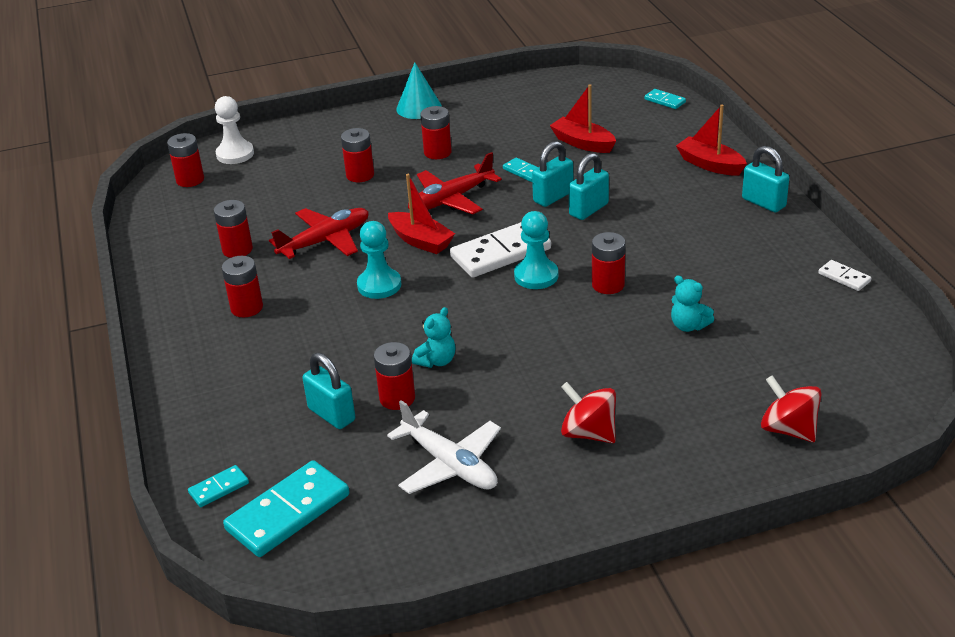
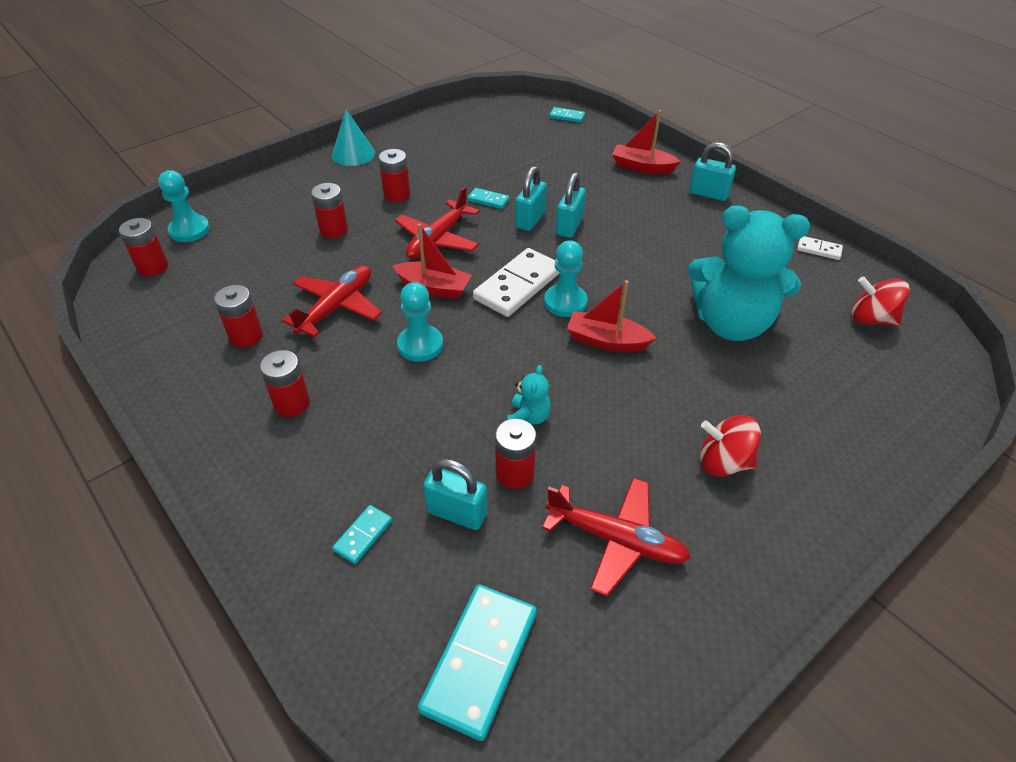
camera: 25 degrees left, 10 degrees up
turquoise domino [188,465,249,507] -> turquoise domino moved to [332,505,392,564]
white pawn [215,96,254,164] -> turquoise pawn [158,170,210,242]
white plane [387,400,501,494] -> red plane [542,478,691,596]
red boat [550,84,616,153] -> red boat moved to [567,280,656,352]
red battery [592,232,625,294] -> none
turquoise teddy bear [671,275,714,332] -> turquoise teddy bear [688,205,810,341], size x2.48
red spinning top [761,375,822,442] -> red spinning top moved to [852,276,910,326]

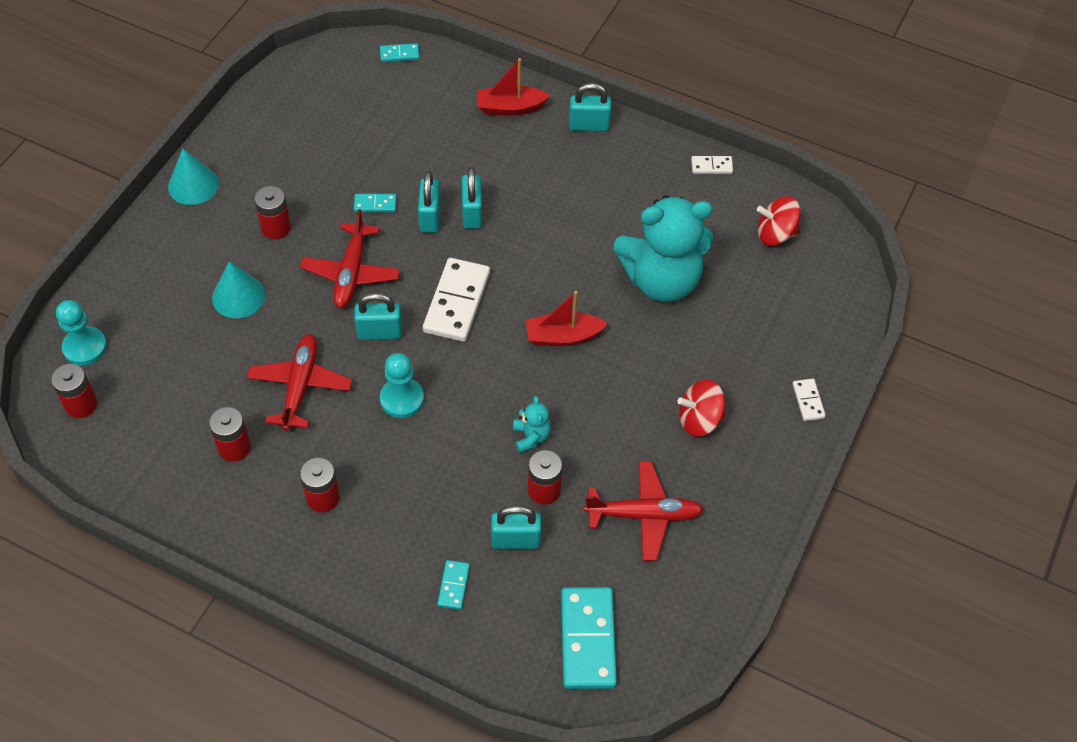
camera: 25 degrees left, 10 degrees up
red battery [311,183,348,238] -> turquoise cone [212,261,265,318]
red boat [393,223,472,299] -> turquoise padlock [354,293,402,340]
turquoise pawn [544,240,588,317] -> none
none -> white domino [793,379,826,421]

